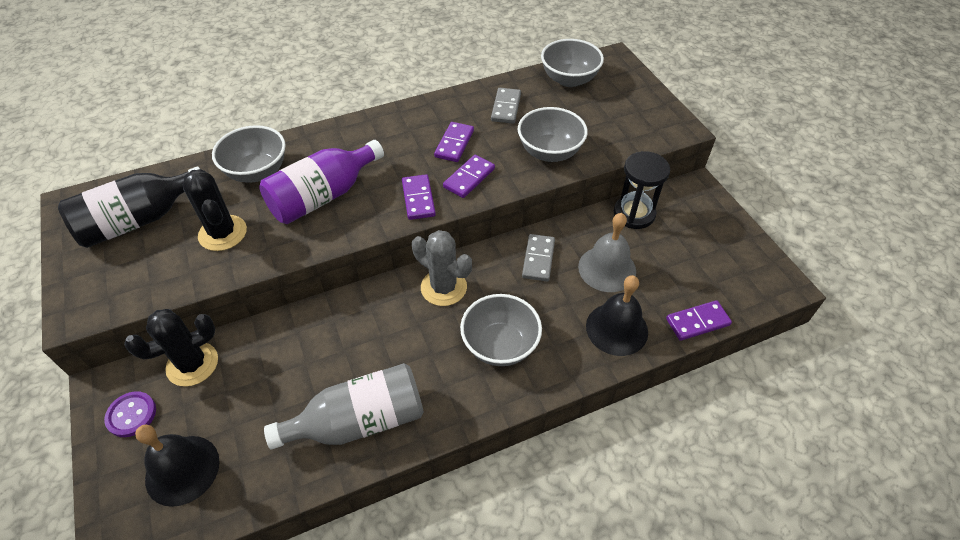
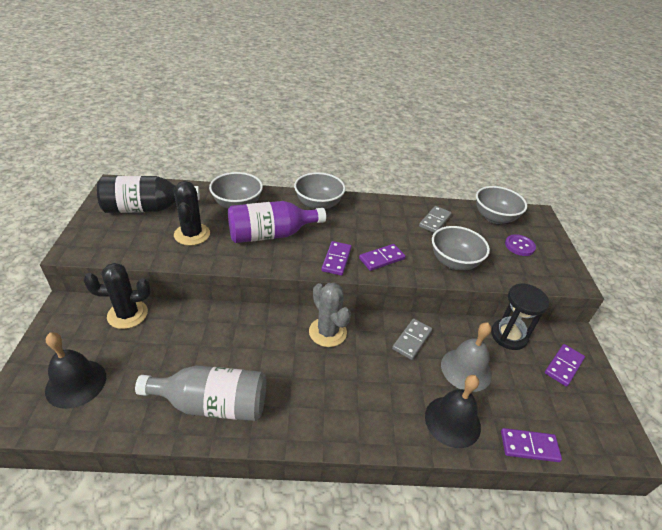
camera: 20 degrees right, 10 degrees down
purple button [104,391,156,437] -> purple button moved to [505,234,536,256]
purple domino [434,122,474,162] -> purple domino moved to [545,344,585,387]
grey bowl [460,294,542,366] -> grey bowl moved to [294,172,345,210]

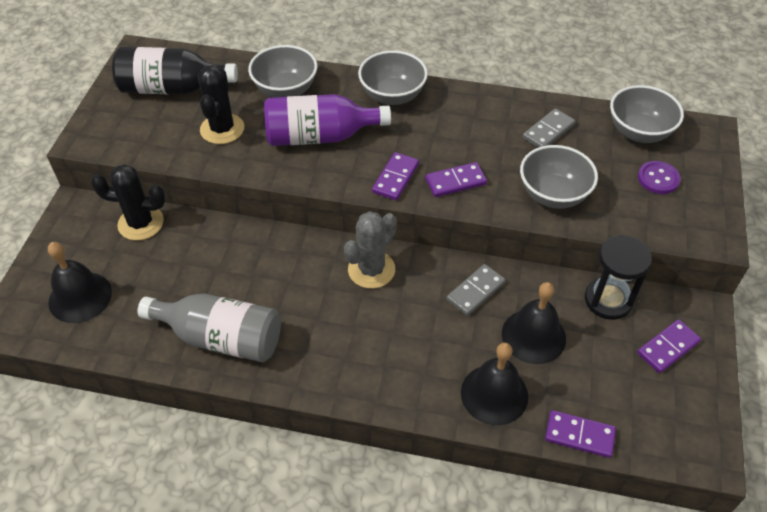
camera: 15 degrees right, 10 degrees up
grey cactus [309,283,351,347] -> grey cactus turned 60 degrees clockwise [344,211,397,289]
grey bell [441,323,492,392] -> black bell [502,282,566,364]

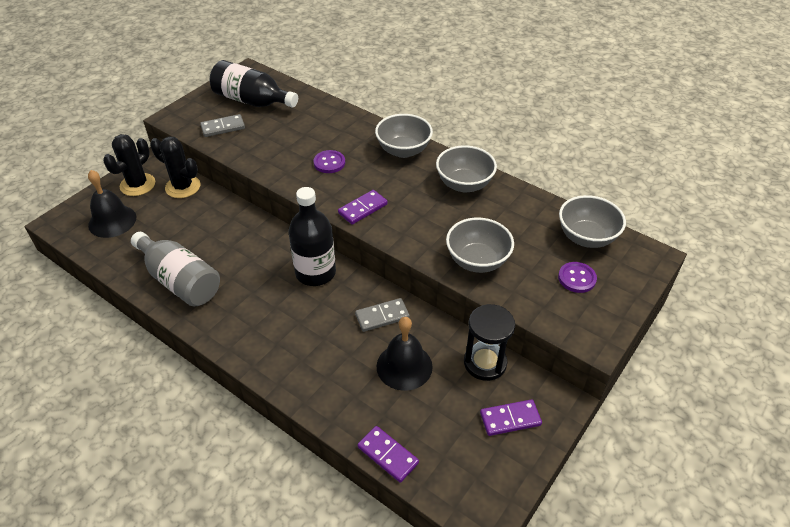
camera: 25 degrees right, 5 degrees down
black cactus [198,65,244,144] -> black cactus moved to [103,134,155,196]
grey bowl [248,45,317,98] -> grey bowl moved to [436,145,497,192]
purple bottle [264,94,391,146] -> purple button [313,150,345,173]
grey cactus [344,211,397,289] -> black bottle [288,187,336,286]
purple domino [425,162,487,197] -> none
black bell [461,343,528,425] -> none
grey domino [522,108,575,148] -> grey domino moved to [200,114,245,137]

